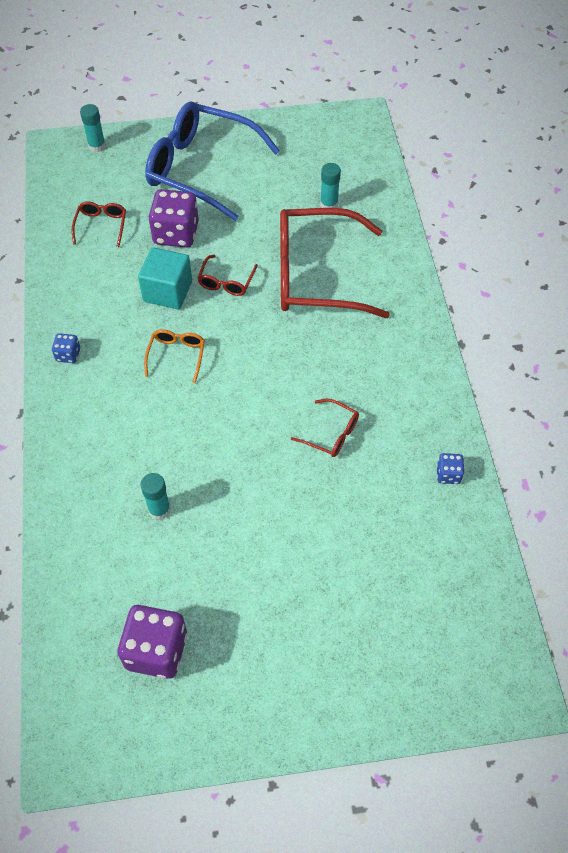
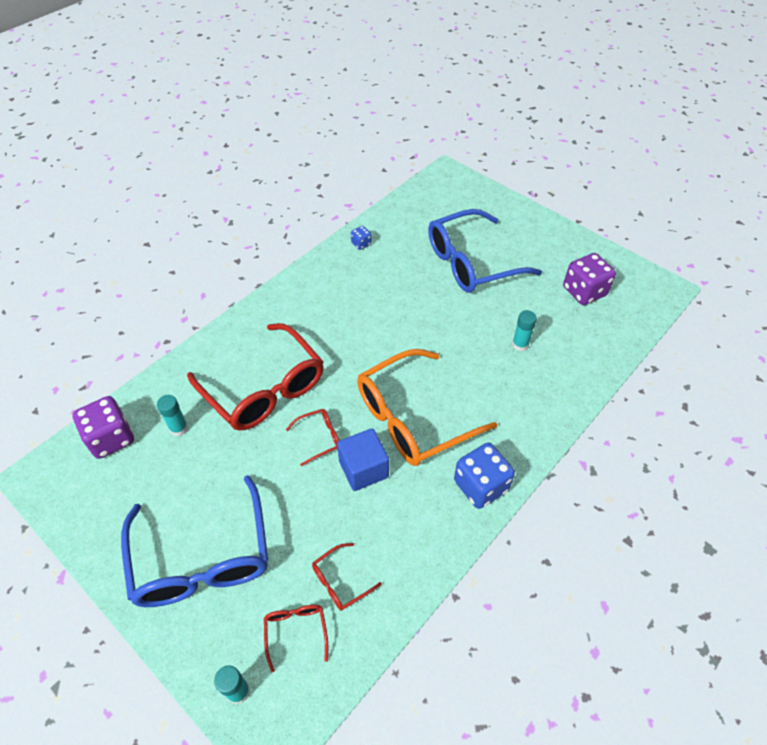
camera: 130 degrees left, 5 degrees down
blue dice [52,333,80,363] -> blue dice [454,443,515,509], size x2.05
turquoise cube [138,248,192,309] -> blue cube [337,428,389,491]
orange glasses [144,329,205,383] -> orange glasses [357,349,497,466], size x2.38
purple dice [148,189,199,248] -> purple dice moved to [72,396,134,459]
red glasses [291,399,359,457] -> red glasses moved to [264,605,328,672]
none -> blue glasses [428,209,542,293]

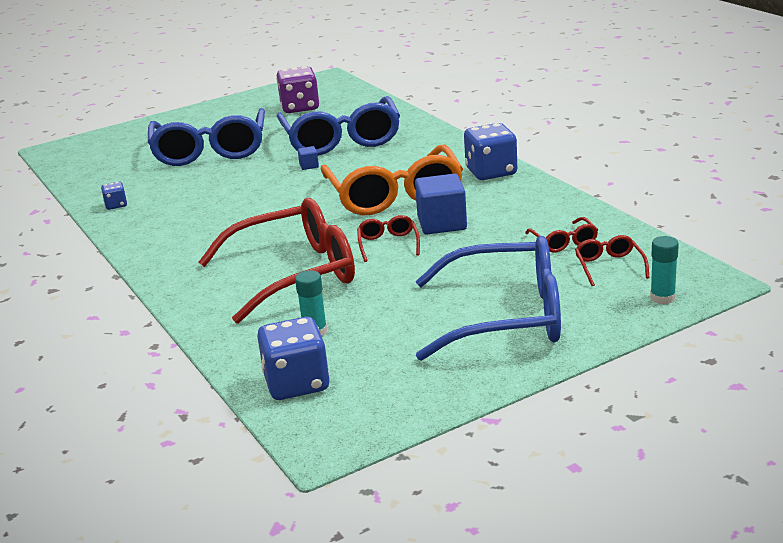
camera: 70 degrees left, 25 degrees down
purple dice [72,396,134,459] -> blue dice [257,317,330,400]
red glasses [264,605,328,672] -> red glasses turned 75 degrees clockwise [575,235,650,286]
turquoise glue stick [512,310,537,351] -> blue glasses [277,96,400,156]
none -> blue cube [298,146,319,170]

